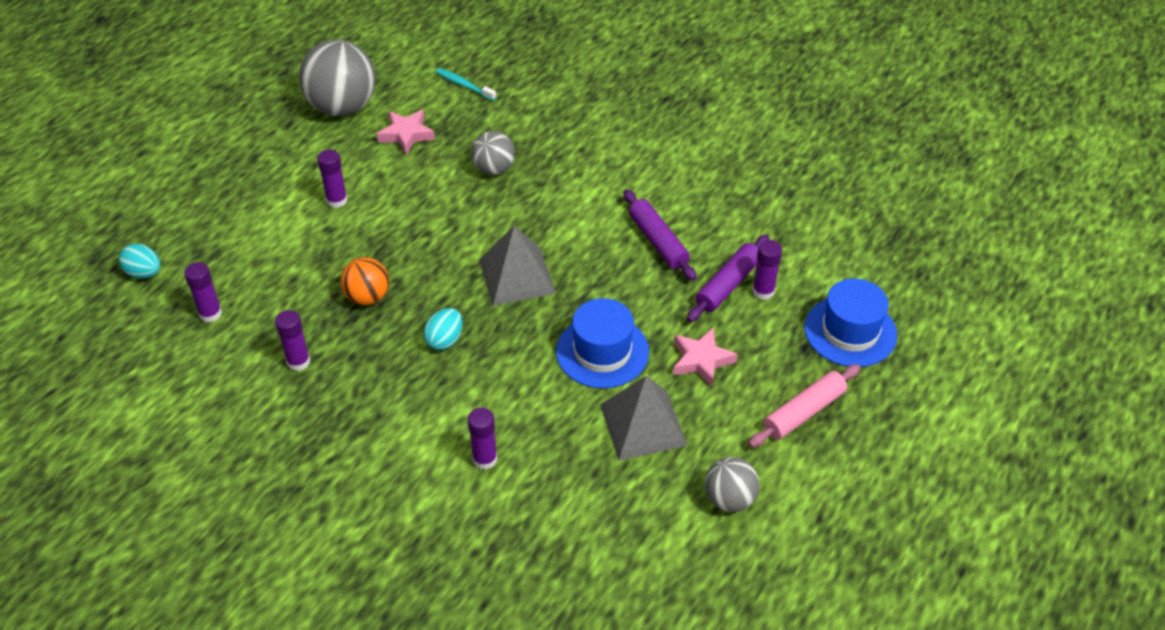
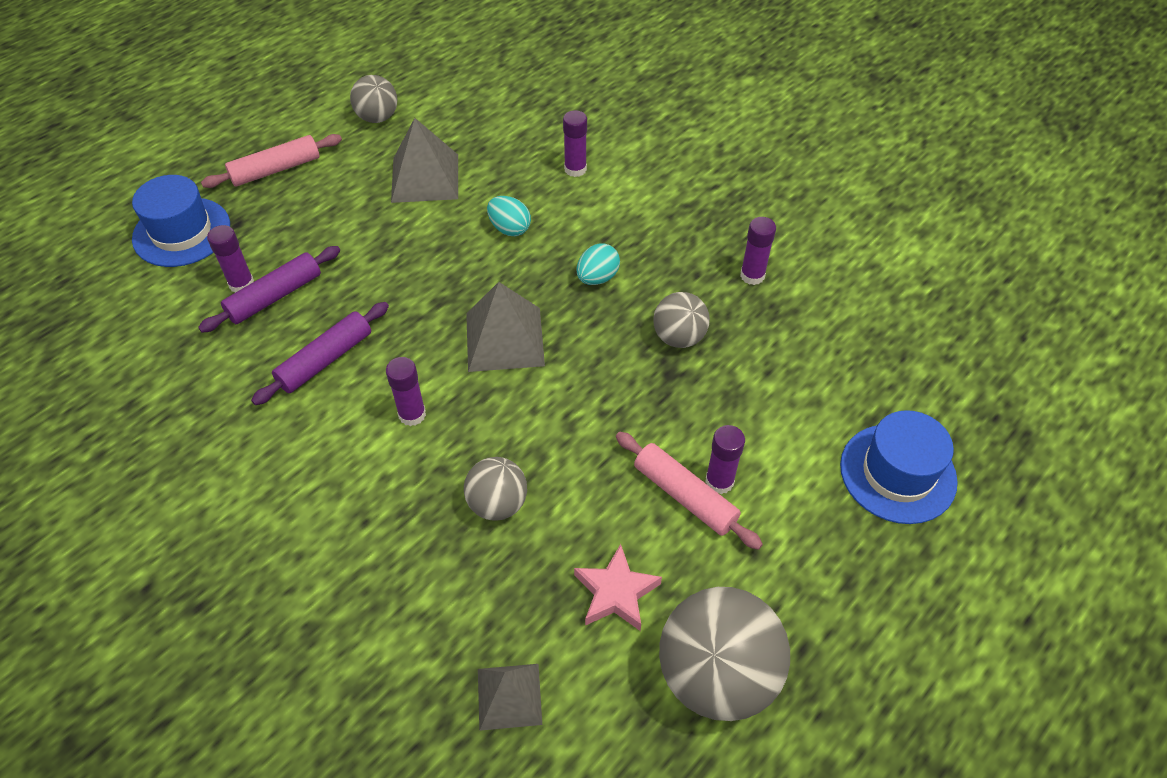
camera: 170 degrees left, 5 degrees up
turquoise egg [119,244,161,278] -> turquoise egg moved to [487,196,531,236]
purple glue stick [184,262,222,322] -> purple glue stick moved to [386,357,426,426]
orange ball [340,257,389,305] -> grey ball [653,292,710,348]
turquoise toothbrush [436,68,496,101] -> grey pyramid [478,664,542,731]
blue hat [556,298,649,388] -> blue hat moved to [840,410,958,524]
purple rolling pin [623,189,696,281] -> purple rolling pin turned 60 degrees clockwise [251,302,389,405]
pink star [673,327,738,387] -> none
none -> pink rolling pin [616,432,763,550]

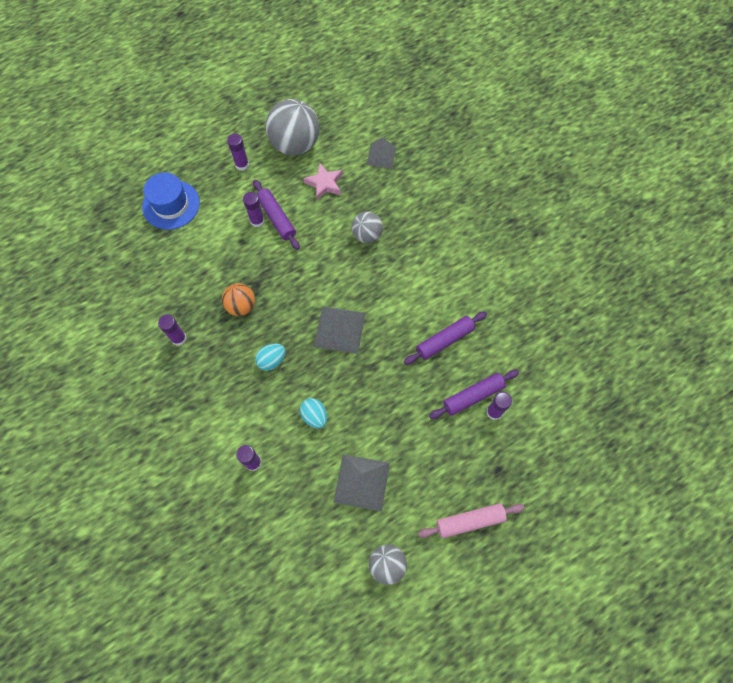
camera: 165 degrees left, 15 degrees up
blue hat [132,175,230,267] -> none
purple glue stick [386,357,426,426] -> purple glue stick moved to [227,134,249,171]
pink rolling pin [616,432,763,550] -> purple rolling pin [253,180,300,250]
grey ball [653,292,710,348] -> orange ball [222,283,255,316]

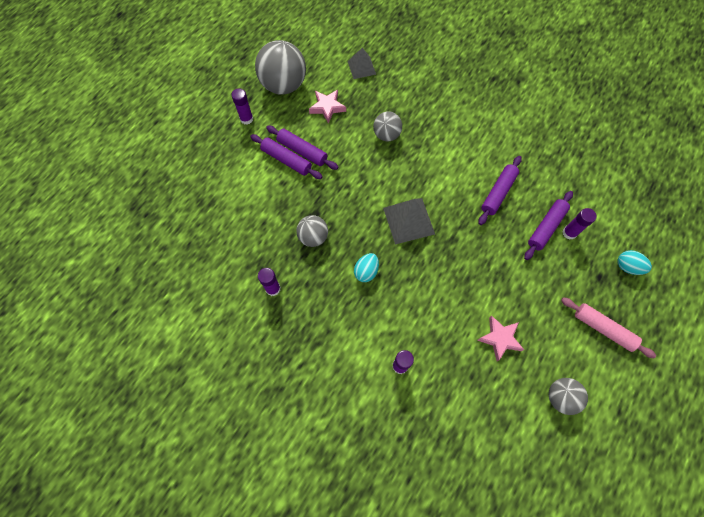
camera: 25 degrees left, 0 degrees up
blue hat [142,172,200,230] -> none
orange ball [222,283,255,316] -> grey ball [296,215,328,247]
purple glue stick [243,192,265,227] -> purple rolling pin [250,134,323,179]
turquoise egg [300,398,327,429] -> turquoise egg moved to [618,250,652,275]
grey pyramid [333,454,390,512] -> pink star [477,316,524,361]
pink rolling pin [418,503,524,538] -> pink rolling pin turned 75 degrees clockwise [561,297,656,358]

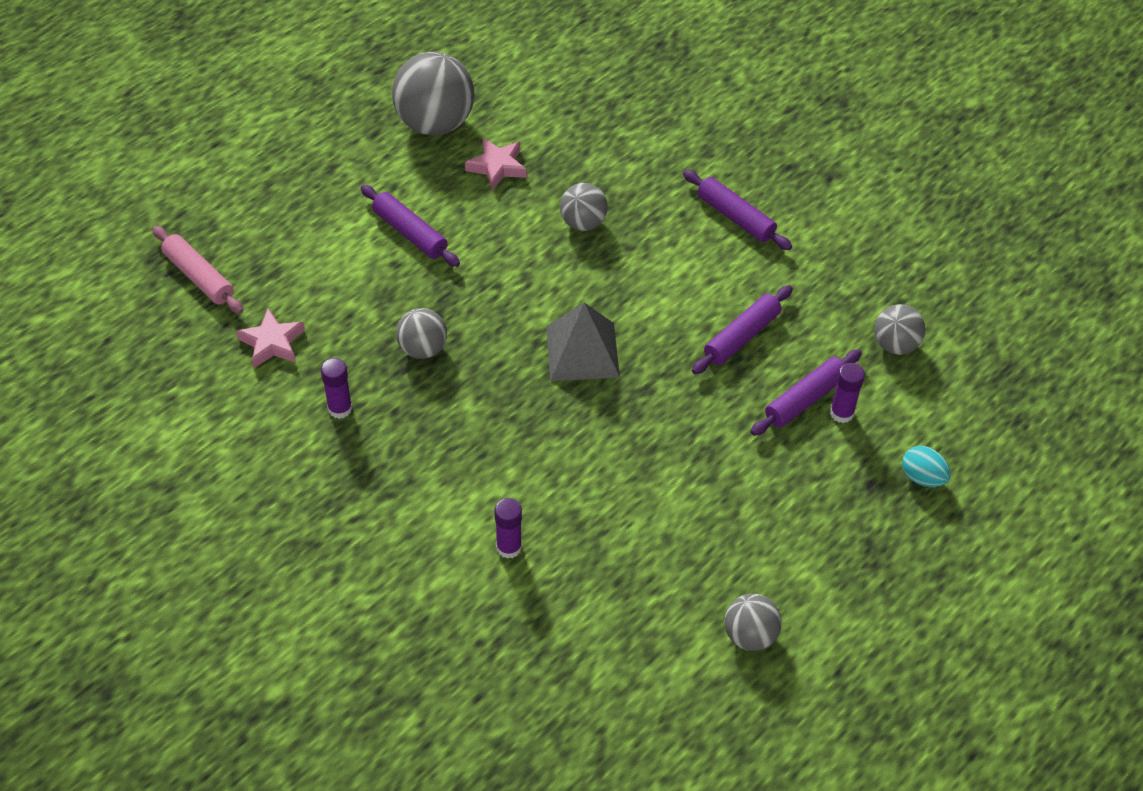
camera: 10 degrees right, 15 degrees down
purple glue stick [231,88,253,124] -> none
purple rolling pin [266,126,338,170] -> purple rolling pin moved to [683,170,792,250]
grey pyramid [348,48,376,79] -> none
turquoise egg [354,253,379,282] -> none
pink star [477,316,524,361] -> pink star moved to [236,308,305,368]
pink rolling pin [561,297,656,358] -> pink rolling pin moved to [152,226,243,314]
none -> grey ball [874,304,925,355]

